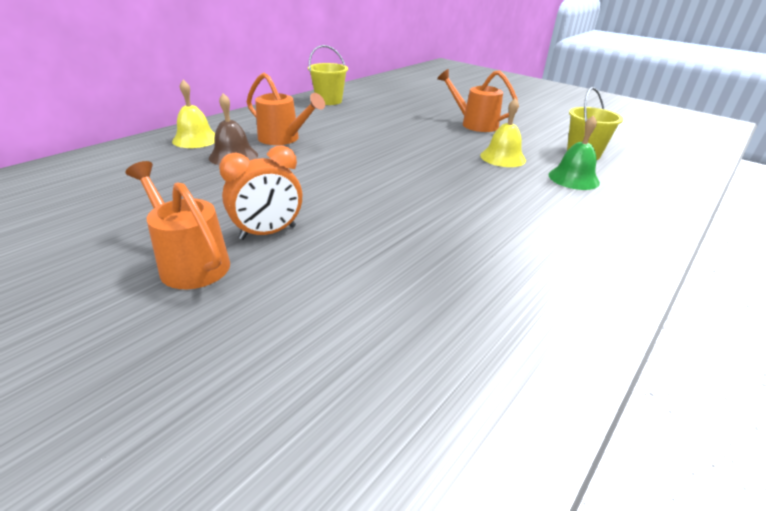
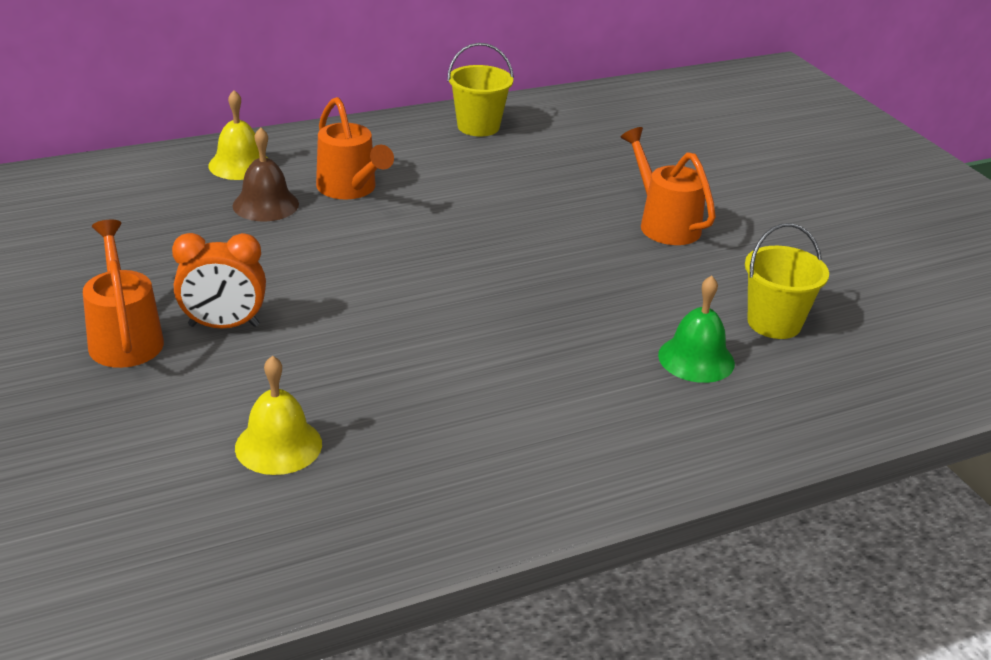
camera: 25 degrees right, 0 degrees up
yellow bell [480,98,526,167] -> yellow bell moved to [235,356,322,475]

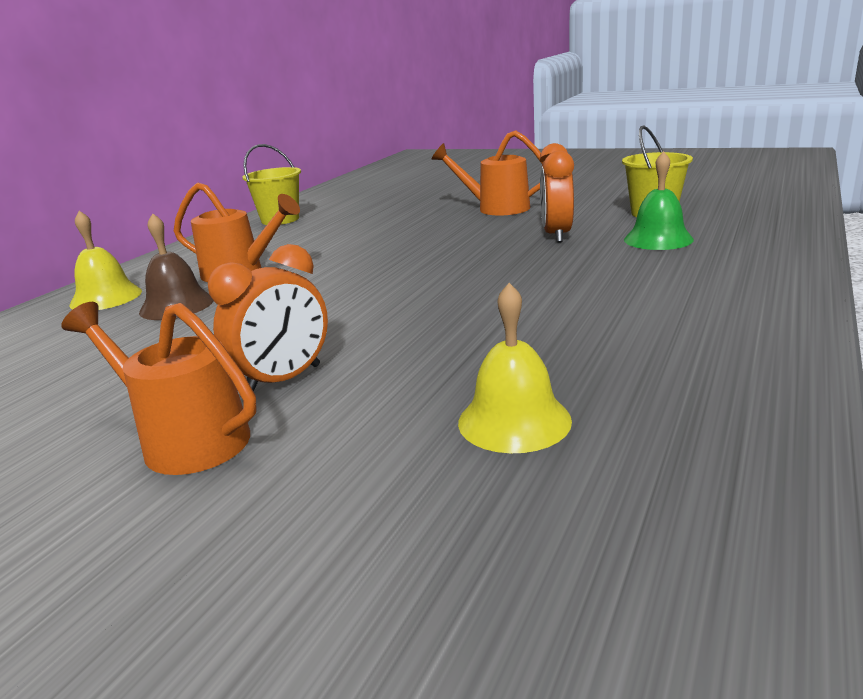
camera: 35 degrees left, 10 degrees down
none -> orange clock [540,143,574,243]

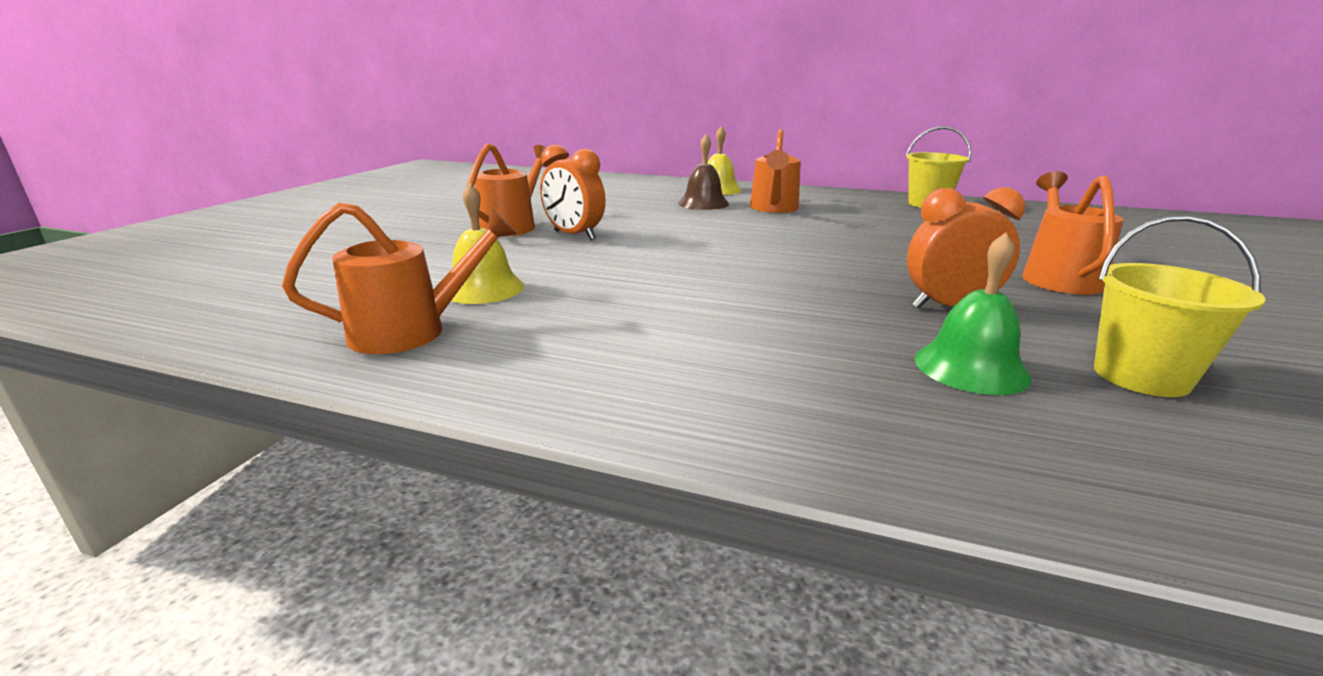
camera: 80 degrees right, 0 degrees up
none -> orange watering can [282,202,517,354]

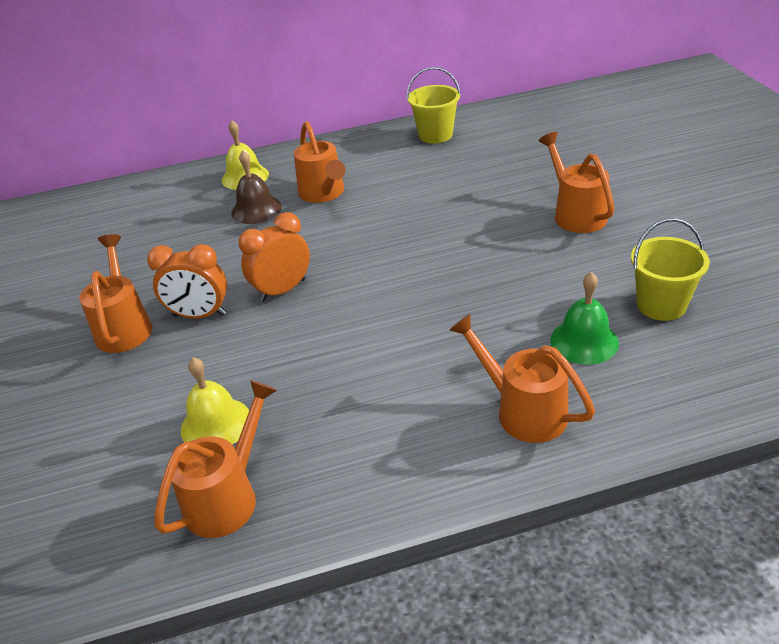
camera: 30 degrees left, 15 degrees up
orange clock [907,187,1025,309] -> orange clock moved to [238,212,310,302]
none -> orange watering can [449,314,595,443]

